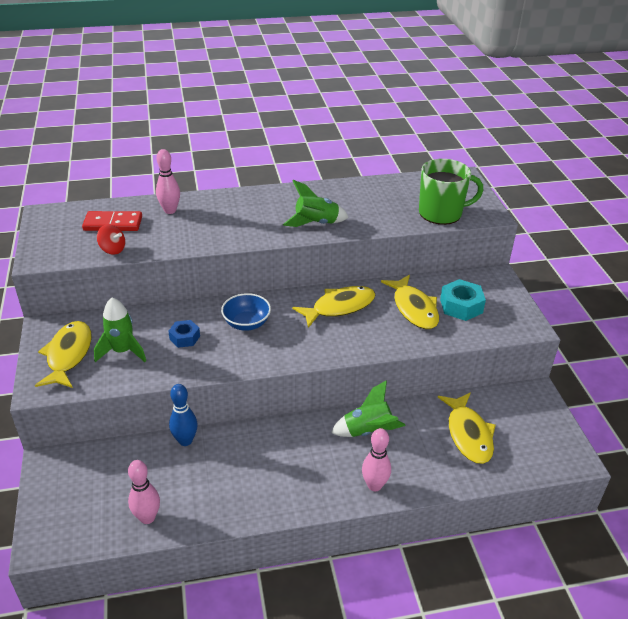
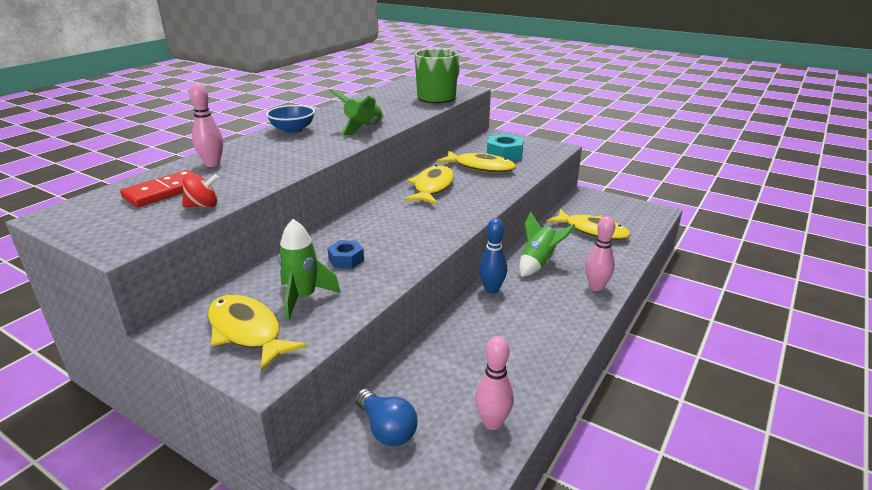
camera: 45 degrees left, 10 degrees down
blue bowling pin [169,384,198,446] -> blue bowling pin moved to [479,218,507,294]
blue bowl [221,293,271,331] -> blue bowl moved to [266,105,315,133]
none -> blue light bulb [355,389,418,446]

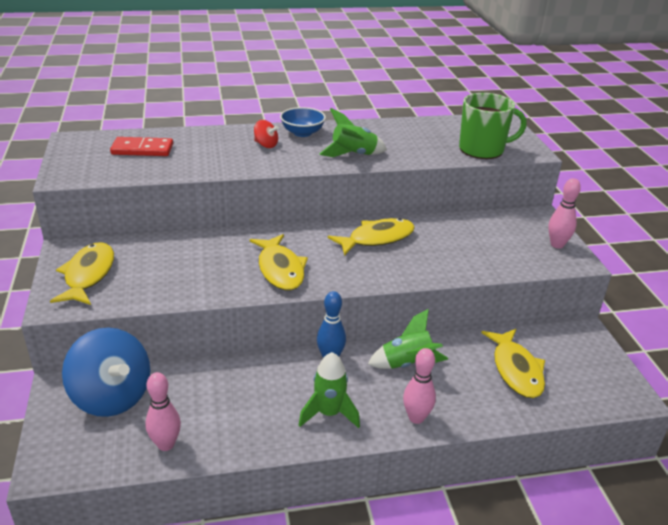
camera: 45 degrees right, 5 degrees up
red spinning top [182,174,219,207] -> red spinning top moved to [254,120,279,148]
pink bowling pin [189,83,223,167] -> pink bowling pin moved to [548,178,581,249]
green rocket [278,219,341,320] -> green rocket moved to [299,352,360,428]
blue nut [327,240,364,269] -> none
blue light bulb [355,389,418,446] -> blue spinning top [62,328,150,417]
yellow fish [436,151,516,173] -> yellow fish moved to [250,234,308,290]
turquoise nut [487,134,524,161] -> none

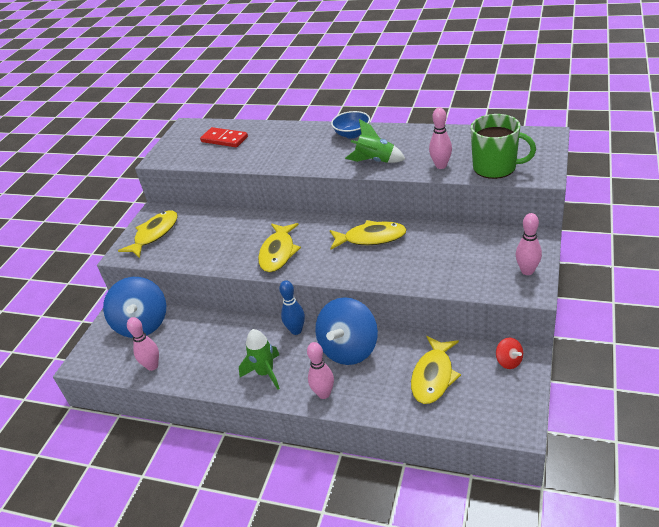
camera: 35 degrees right, 5 degrees up
red spinning top [254,120,279,148] -> red spinning top moved to [496,338,523,369]
green rocket [368,309,448,369] -> blue spinning top [315,297,378,365]
none -> pink bowling pin [429,107,452,169]

